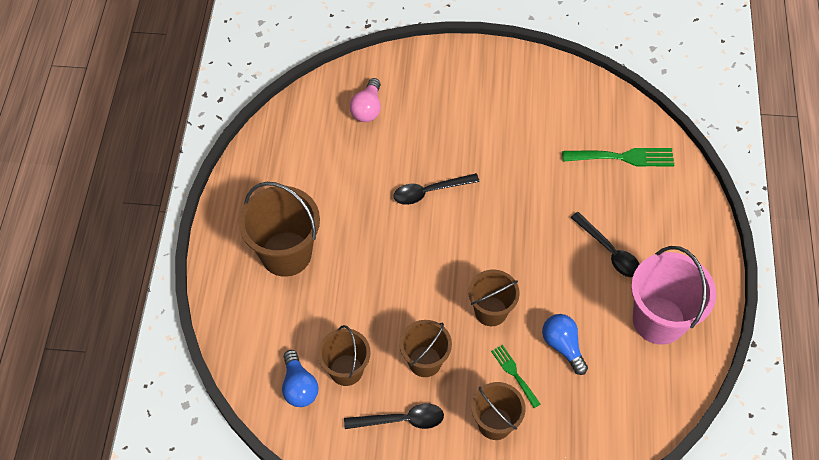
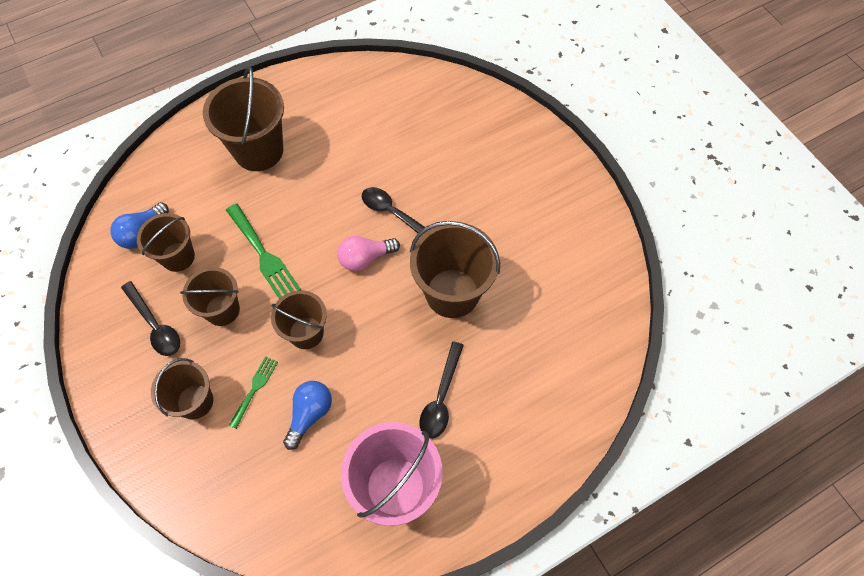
camera: 55 degrees right, 5 degrees up
pink light bulb [349,78,381,122] -> pink light bulb moved to [337,236,400,271]
green fork [562,148,674,166] -> green fork moved to [226,204,301,299]
none -> brown bucket [410,221,500,318]

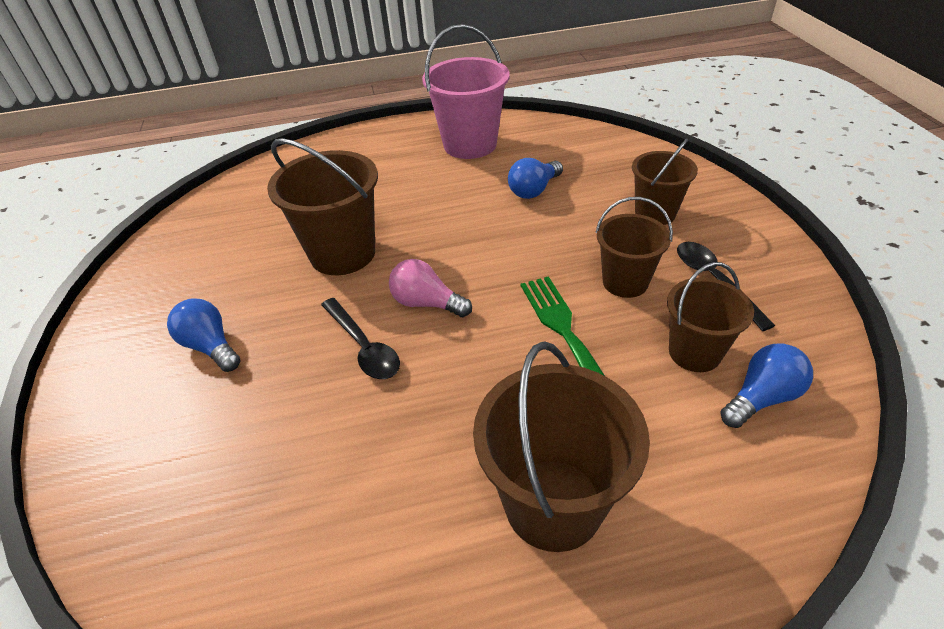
camera: 160 degrees left, 20 degrees down
green fork [229,356,278,429] -> none
brown bucket [271,290,327,349] -> none
pink light bulb [337,236,400,271] -> pink light bulb turned 150 degrees counterclockwise [389,259,472,317]
black spoon [419,342,464,438] -> none
none -> blue light bulb [167,298,240,372]

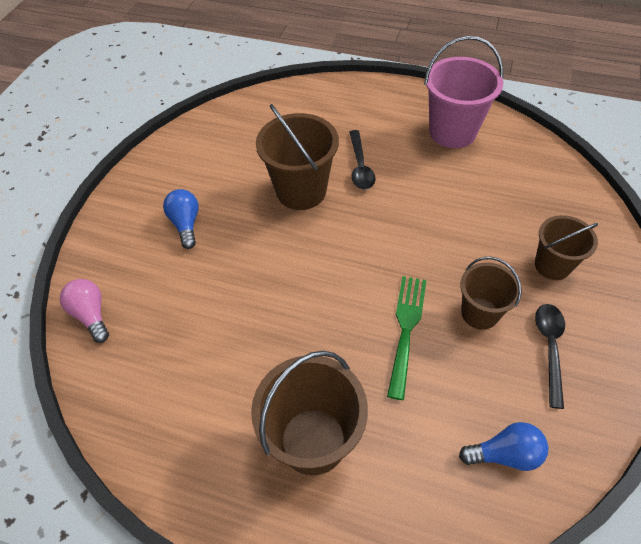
camera: 30 degrees right, 10 degrees up
black spoon [321,298,400,379] -> black spoon moved to [349,130,375,189]
pink light bulb [389,259,472,317] -> pink light bulb moved to [60,279,109,343]
blue light bulb [508,158,563,199] -> none
brown bucket [667,262,754,372] -> none

